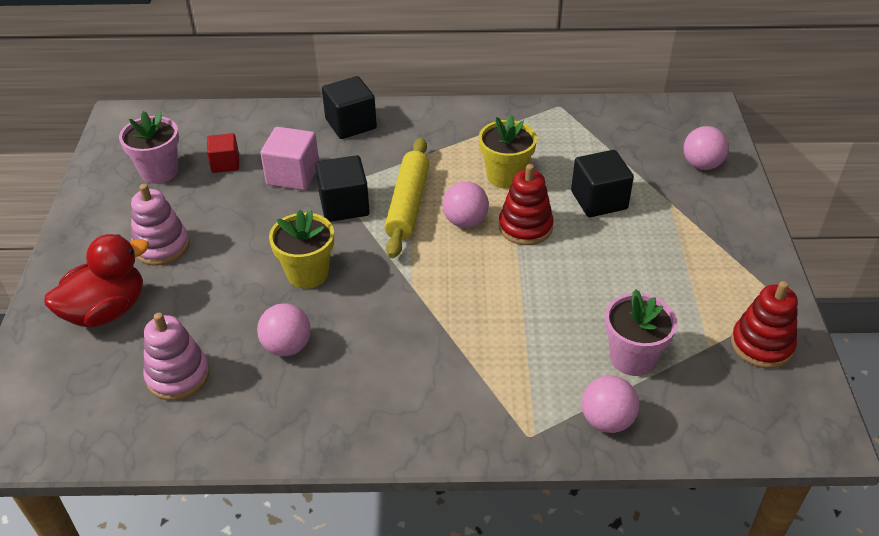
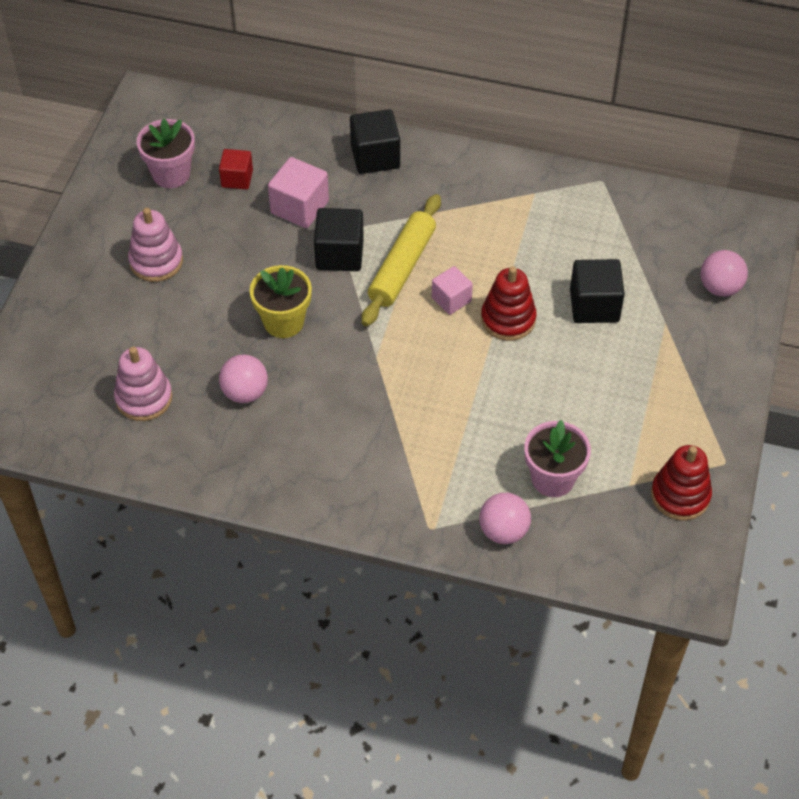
camera: 15 degrees right, 10 degrees up
red duck [44,234,149,328] -> none
pink ball [442,181,489,228] -> pink cube [432,266,473,315]
yellow flower pot [479,114,537,189] -> none

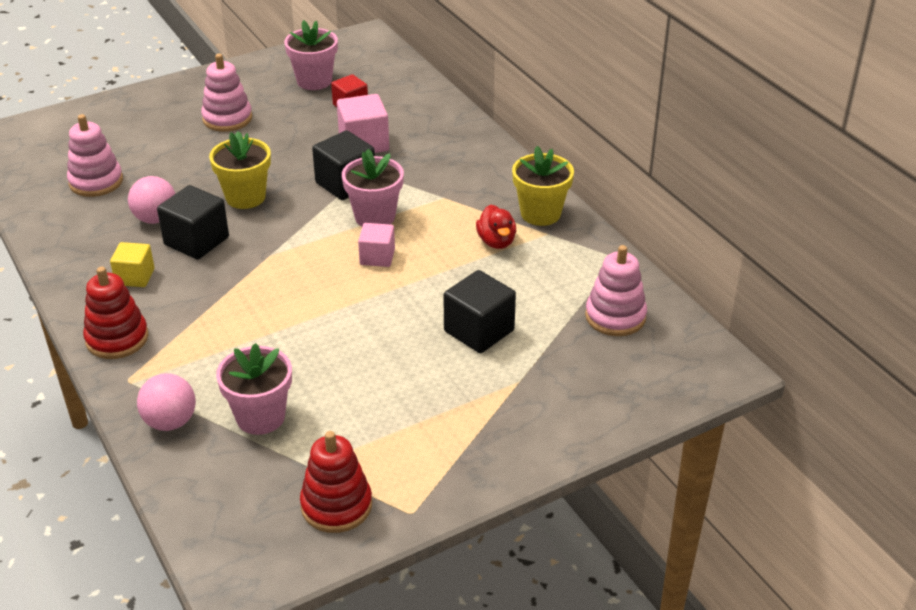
camera: 45 degrees right, 15 degrees down
black cube [350,109,400,174] -> black cube moved to [157,185,229,260]
yellow rolling pin [362,194,441,326] -> pink flower pot [342,149,404,227]
red stacking toy [481,266,537,341] -> red stacking toy moved to [83,267,148,359]
pink ball [700,250,748,297] -> none
none -> yellow cube [110,242,155,287]
none -> red duck [476,204,516,249]
none -> yellow flower pot [512,146,574,226]
none -> pink stacking toy [585,245,647,336]

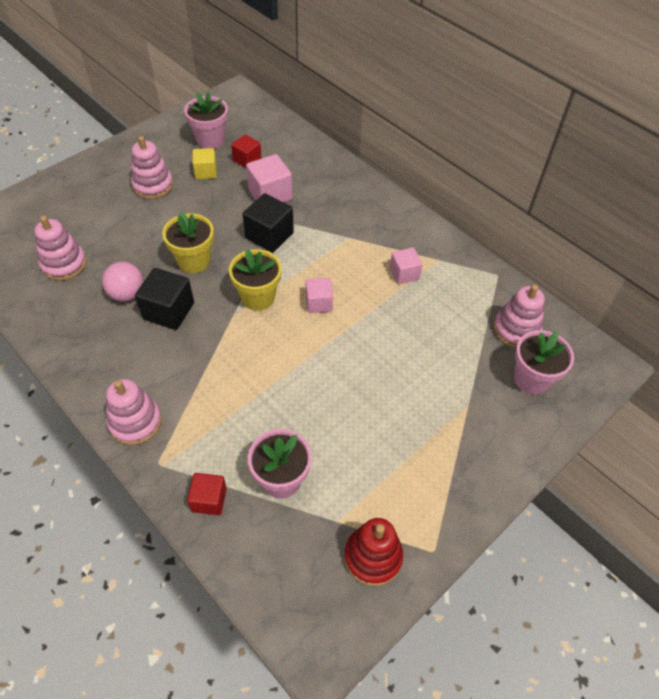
camera: 15 degrees left, 15 degrees up
red stacking toy [83,267,148,359] -> pink stacking toy [106,379,162,445]
yellow cube [110,242,155,287] -> yellow cube moved to [192,148,217,179]
pink ball [137,373,196,431] -> red cube [187,473,227,515]
pink flower pot [342,149,404,227] -> pink flower pot moved to [514,330,574,395]
black cube [444,270,516,353] -> none
red duck [476,204,516,249] -> pink cube [390,247,423,284]
yellow flower pot [512,146,574,226] -> yellow flower pot moved to [229,249,282,311]

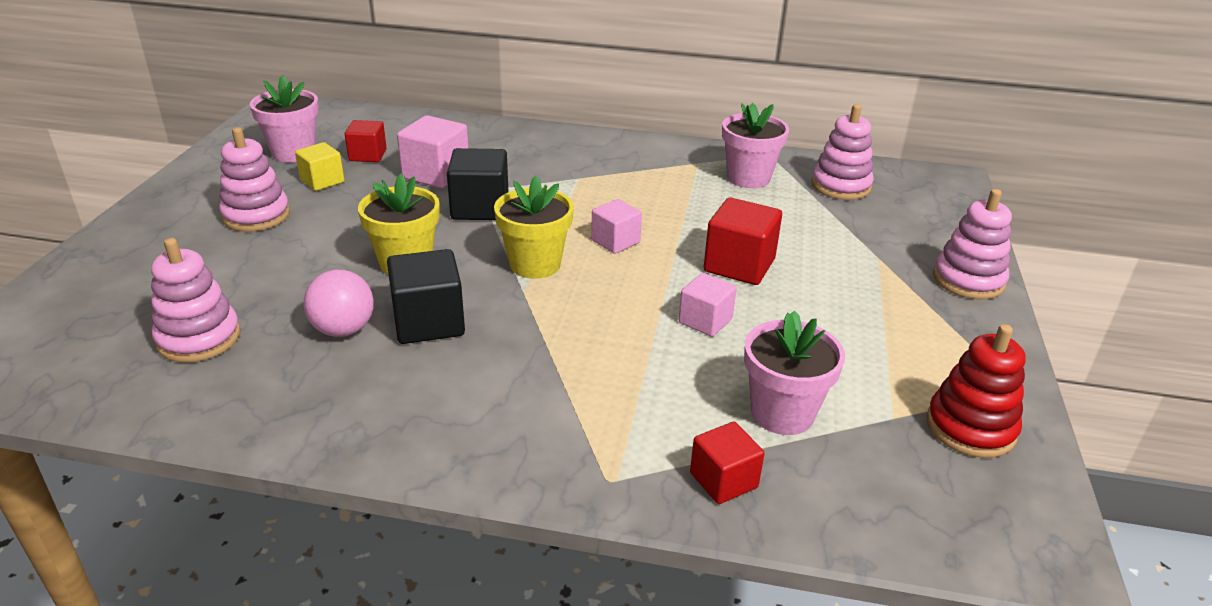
camera: 35 degrees left, 20 degrees down
pink stacking toy [106,379,162,445] -> pink stacking toy moved to [933,189,1012,299]
pink cube [390,247,423,284] -> pink cube moved to [679,273,737,337]
pink flower pot [514,330,574,395] -> pink flower pot moved to [722,103,789,188]
none -> red cube [704,197,782,285]

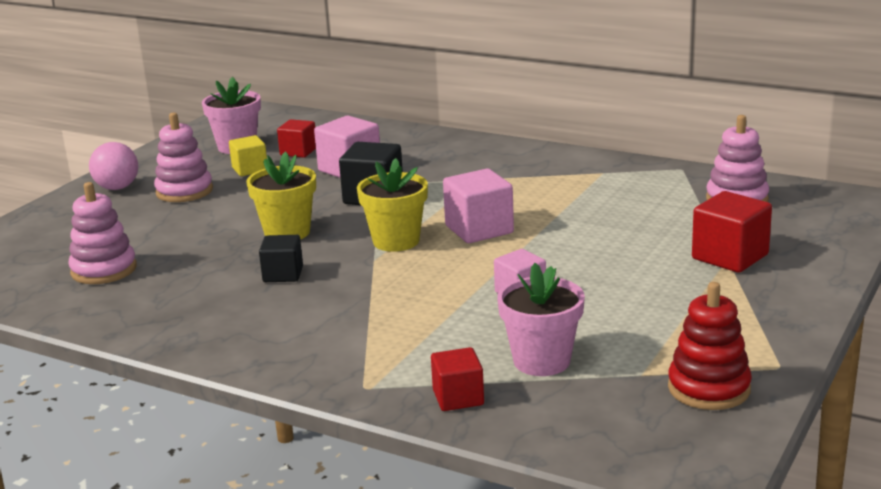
camera: 20 degrees right, 10 degrees down
pink ball [304,270,374,337] -> pink ball moved to [89,142,138,190]
black cube [387,249,465,344] -> black cube [259,235,303,282], size x0.64
pink cube [591,199,642,254] -> pink cube [443,169,514,243], size x1.55
red cube [704,197,782,285] -> red cube moved to [692,191,772,273]
pink flower pot [722,103,789,188] -> none
pink stacking toy [933,189,1012,299] -> none

